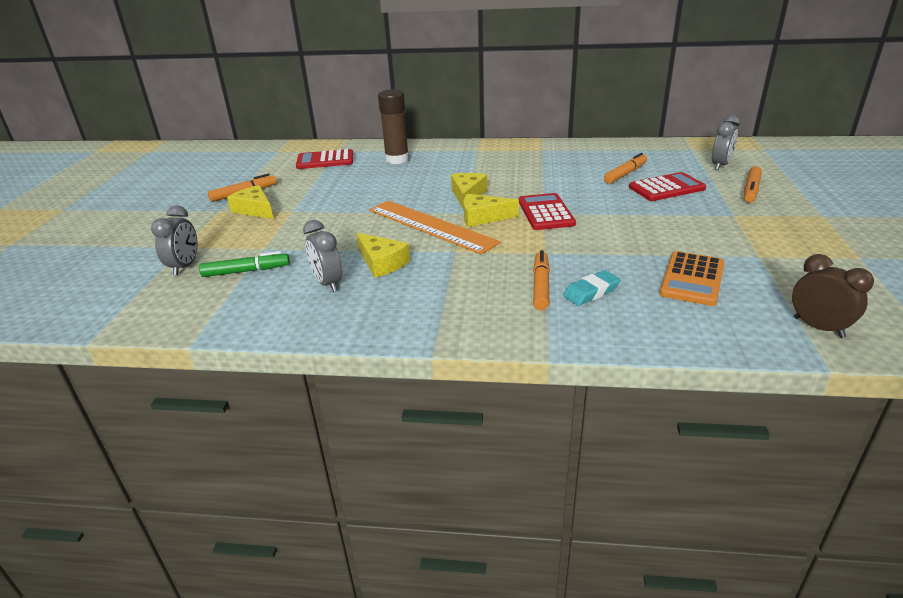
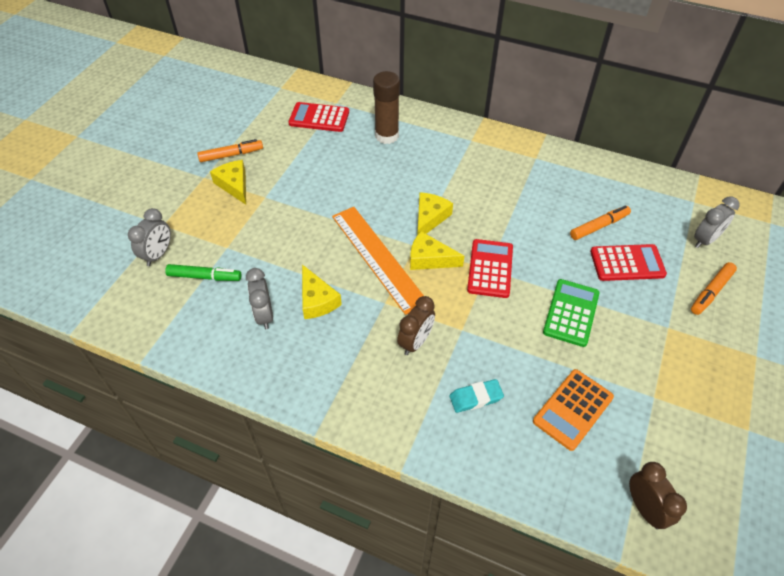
camera: 15 degrees right, 20 degrees up
orange marker [533,250,550,310] -> none
none -> brown clock [397,296,435,355]
none -> green calculator [543,279,600,347]

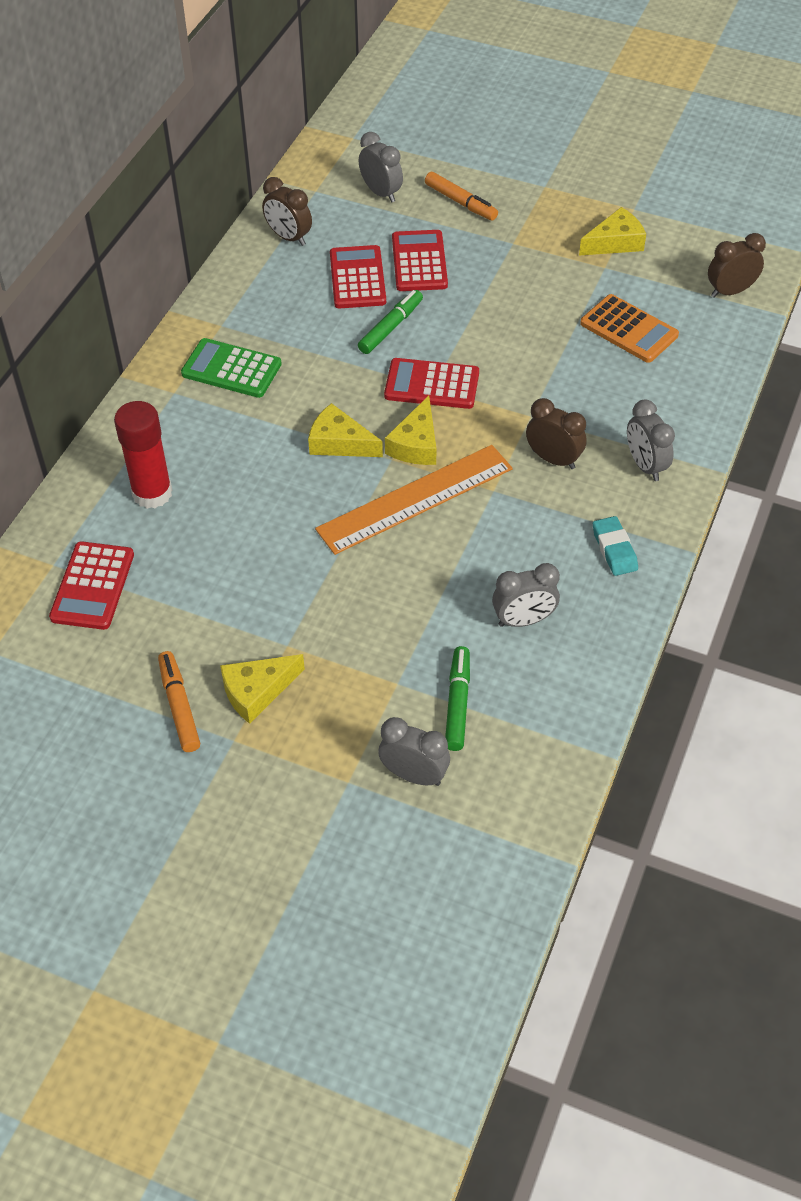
camera: 90 degrees left, 0 degrees up
yellow cheese [302,264,342,319] -> yellow cheese moved to [579,207,646,256]
brown glue stick [373,71,400,144] -> red glue stick [114,401,172,509]
turquoise eraser [449,379,504,413] -> turquoise eraser moved to [593,516,638,576]
green calculator [543,279,600,347] -> green calculator moved to [181,338,282,398]
orange marker [570,205,631,240] -> red calculator [330,245,386,308]
none -> brown clock [262,177,312,246]
none -> green marker [358,290,423,354]
none -> grey clock [627,399,675,481]

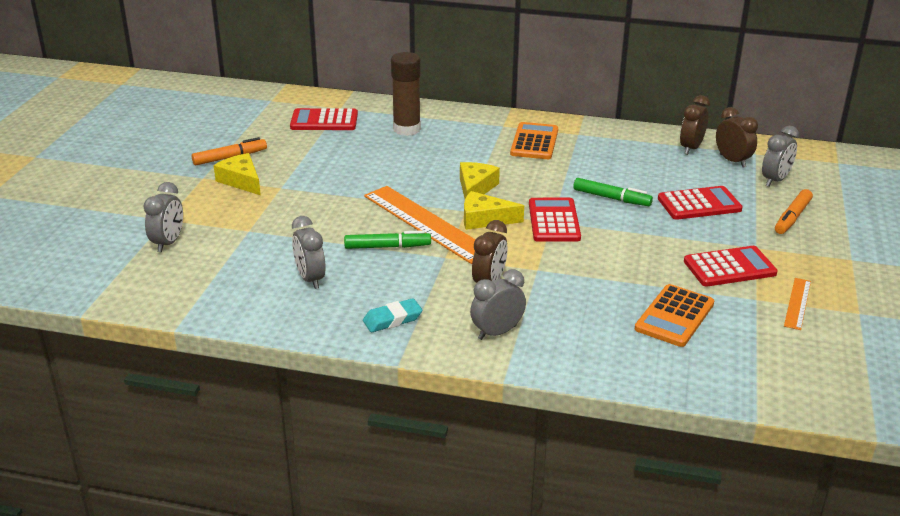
camera: 80 degrees right, 20 degrees down
red glue stick [114,401,172,509] -> brown glue stick [391,52,421,136]
green calculator [181,338,282,398] -> orange calculator [510,122,558,159]
red calculator [330,245,386,308] -> red calculator moved to [684,246,778,287]
green marker [445,646,470,751] -> green marker moved to [344,230,431,249]
yellow cheese [579,207,646,256] -> orange ruler [784,278,811,330]
brown clock [708,233,766,298] -> brown clock moved to [716,107,758,168]

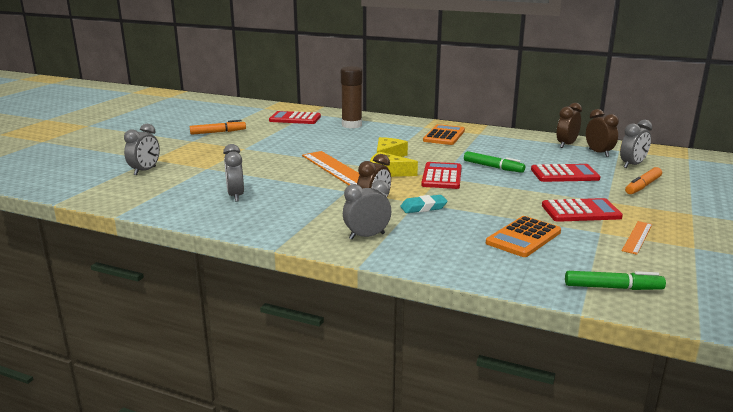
camera: 10 degrees right, 10 degrees down
yellow cheese [214,153,261,195] -> none
green marker [344,230,431,249] -> green marker moved to [565,271,666,290]
turquoise eraser [363,298,422,332] -> turquoise eraser moved to [400,195,447,213]

